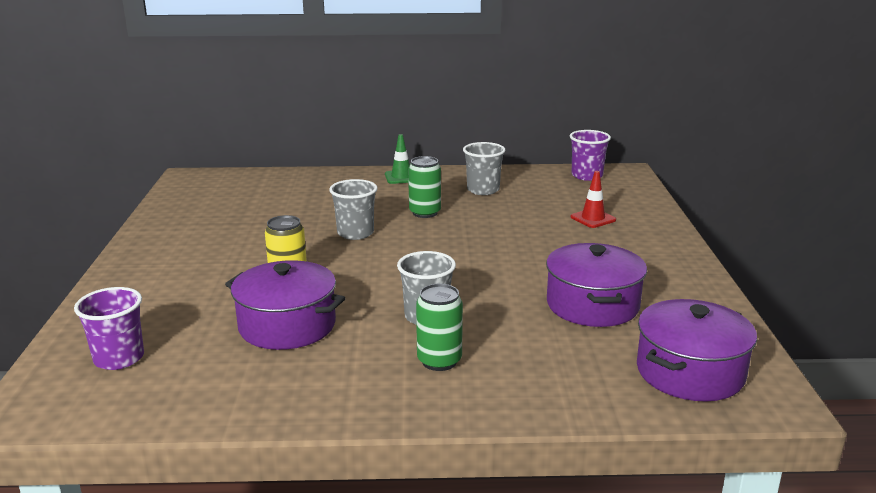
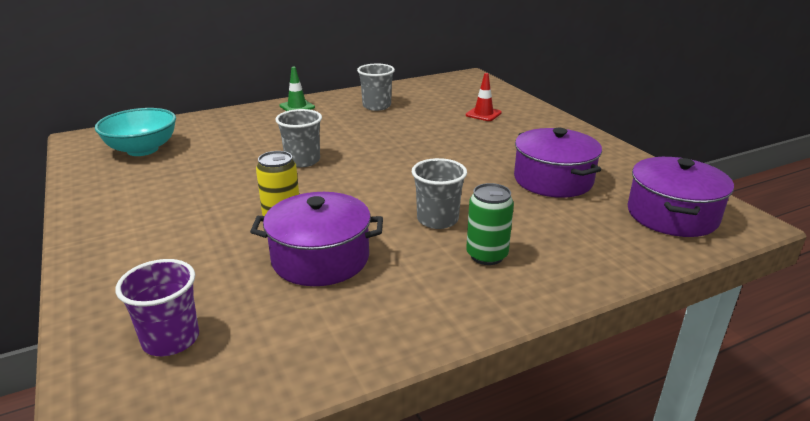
camera: 25 degrees left, 5 degrees up
green can [408,156,441,218] -> none
purple cup [570,130,611,181] -> none
none -> turquoise bowl [95,108,176,156]

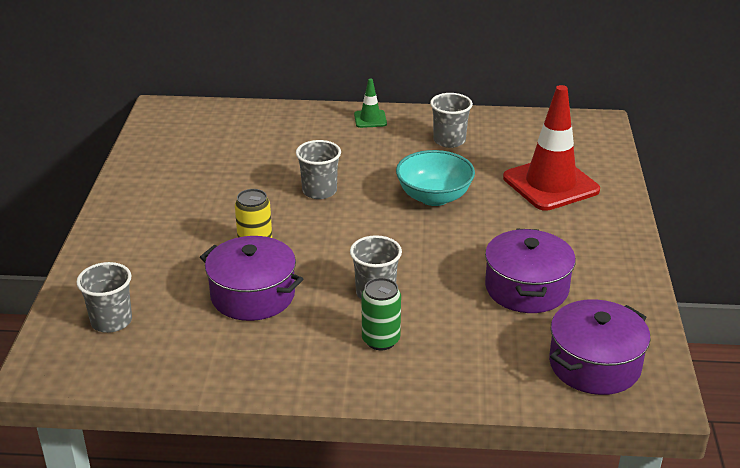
camera: 30 degrees right, 5 degrees up
turquoise bowl [95,108,176,156] -> turquoise bowl moved to [396,150,475,206]
purple cup [116,259,199,356] -> grey cup [76,262,132,333]
red traffic cone [466,73,502,121] -> red traffic cone [503,85,600,211], size x2.21

